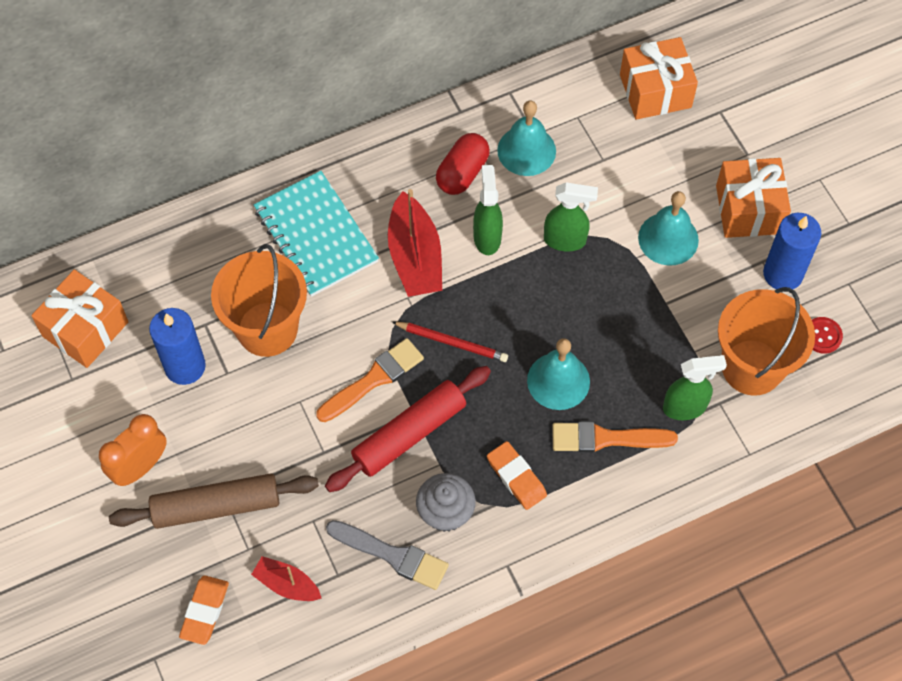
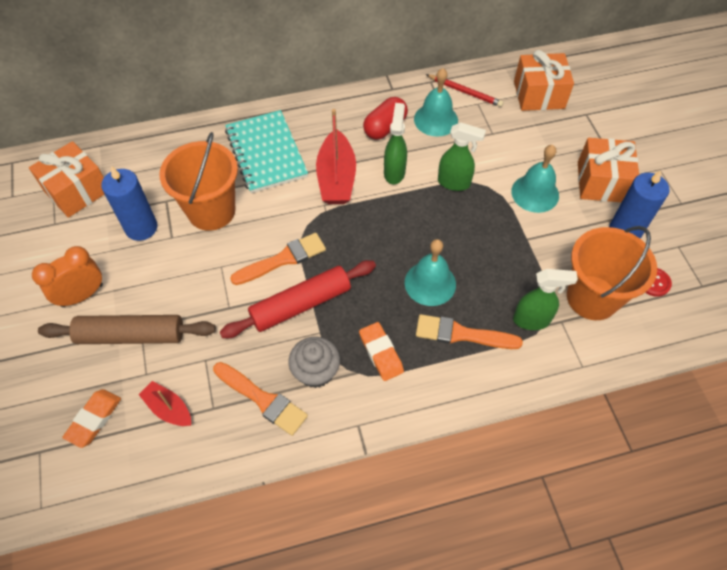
camera: 10 degrees right, 5 degrees down
grey brush [326,520,449,590] -> orange brush [213,362,308,436]
red pencil [392,322,508,362] -> red pencil moved to [426,74,504,107]

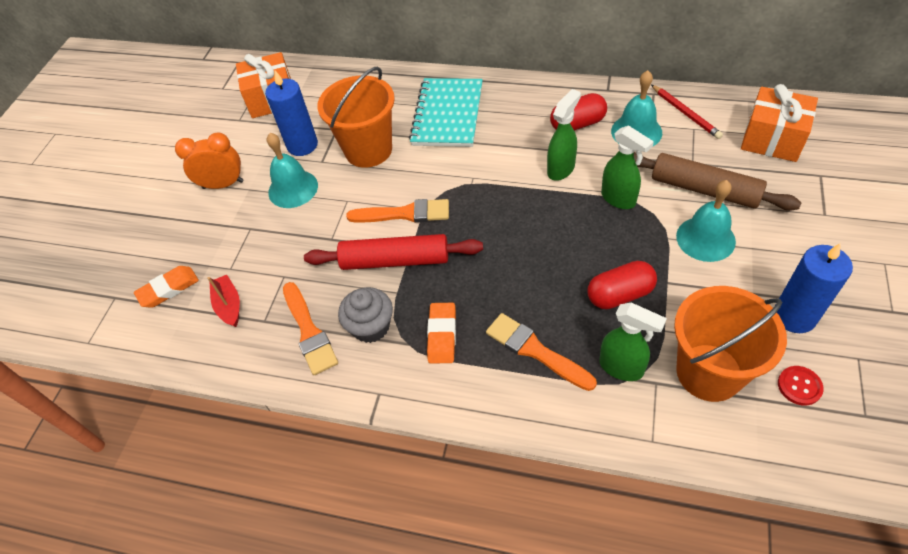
camera: 35 degrees right, 5 degrees down
brown rolling pin [38,315,216,344] -> brown rolling pin moved to [634,152,801,211]
red boat [316,109,356,204] -> none
turquoise bell [405,239,456,306] -> turquoise bell moved to [267,133,318,208]
orange gift [578,138,639,202] -> none
none -> red capsule [588,261,657,309]

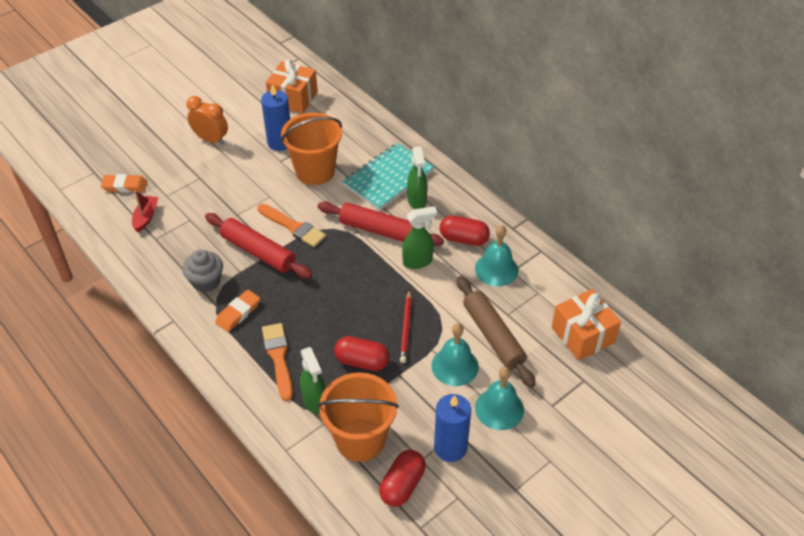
camera: 30 degrees right, 5 degrees down
turquoise bell [267,133,318,208] -> turquoise bell moved to [475,367,524,430]
orange brush [283,282,338,375] -> none
green spray bottle [601,125,654,209] -> green spray bottle moved to [407,146,427,209]
red pencil [651,85,723,139] -> red pencil moved to [400,290,412,363]
red button [778,366,824,406] -> red capsule [379,450,426,507]
none -> red rolling pin [317,202,444,246]

